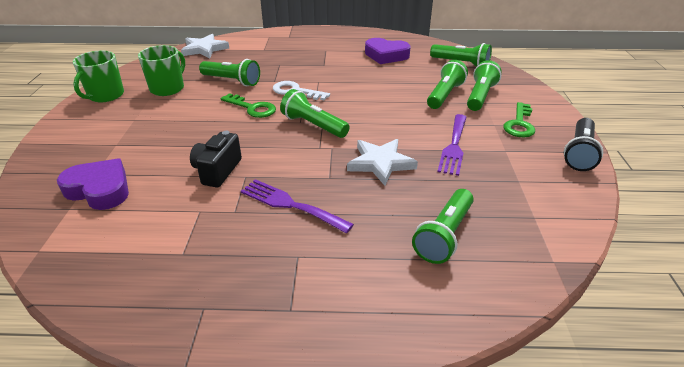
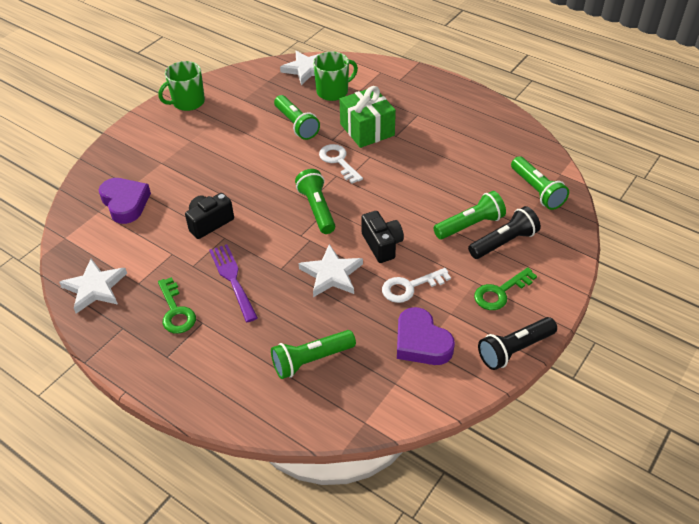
camera: 35 degrees right, 10 degrees up
green mug [138,45,185,96] -> green mug moved to [313,52,358,101]
green key [221,93,276,118] -> green key moved to [158,277,196,334]
purple heart [365,38,411,64] -> purple heart moved to [397,307,455,365]
purple fork [438,114,467,176] -> white key [382,268,451,303]
green flashlight [467,60,502,111] -> black flashlight [468,206,541,259]
none -> white star [59,259,127,314]
none -> green gift [340,86,396,148]
none -> black camera [361,211,404,263]

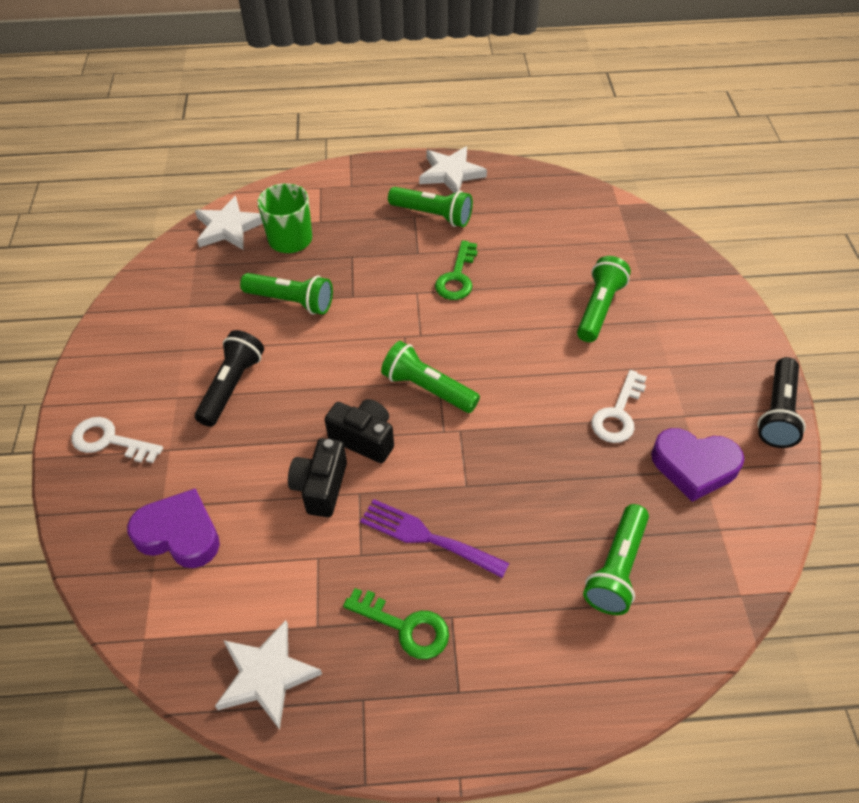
camera: 40 degrees left, 5 degrees up
green mug [158,61,205,111] -> none
white star [299,244,363,297] -> white star moved to [419,146,487,193]
white key [319,144,363,184] -> white key moved to [71,417,163,463]
green gift [340,86,396,148] -> none
black camera [361,211,404,263] -> black camera moved to [324,399,394,463]
black flashlight [468,206,541,259] -> black flashlight moved to [195,330,264,427]
green key [474,267,537,310] -> green key moved to [435,240,477,300]
green flashlight [511,156,569,210] -> green flashlight moved to [388,187,473,227]

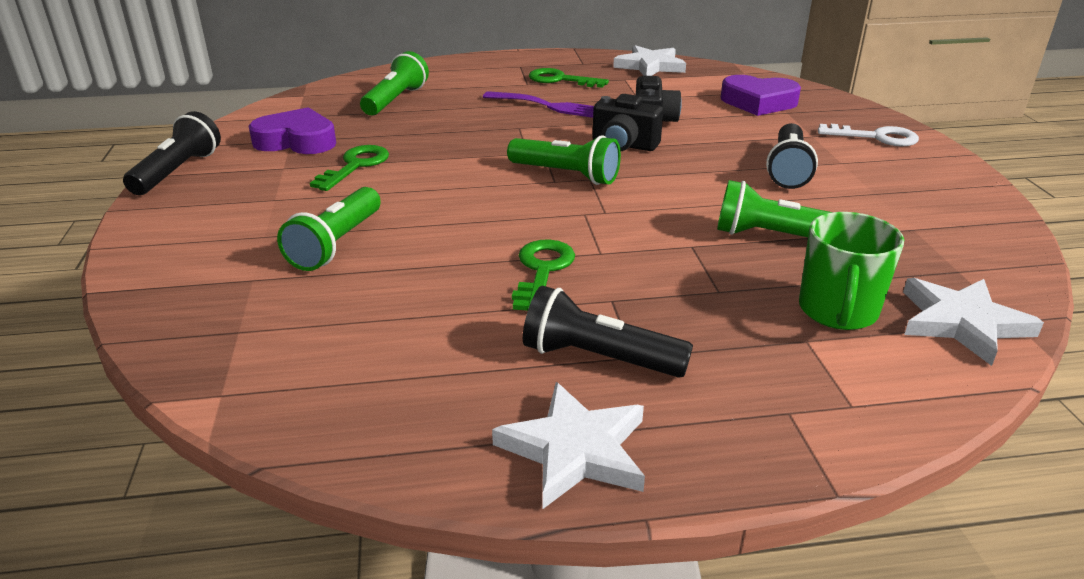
camera: 175 degrees right, 20 degrees down
green flashlight [388,187,473,227] -> black flashlight [523,286,693,378]
white key [591,370,647,443] -> green key [310,145,389,191]

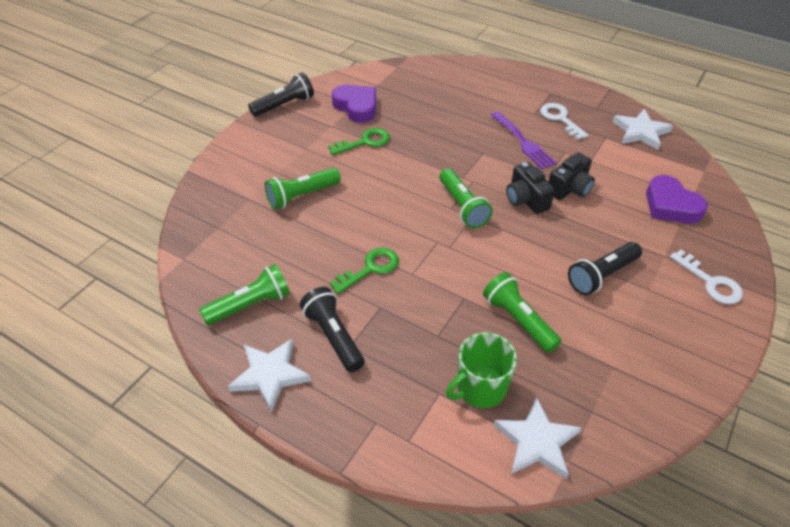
camera: 40 degrees right, 15 degrees up
green flashlight [360,51,429,115] -> green flashlight moved to [199,264,290,325]
green key [529,68,609,88] -> white key [540,103,588,140]

